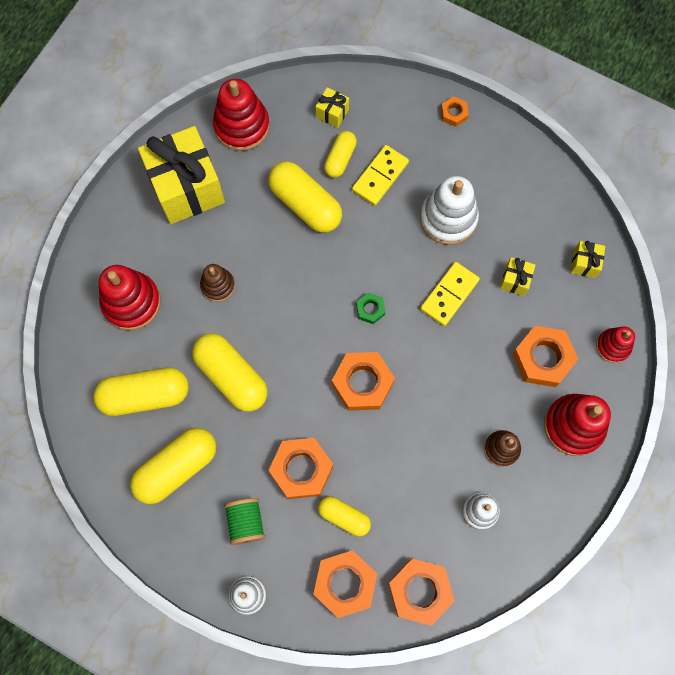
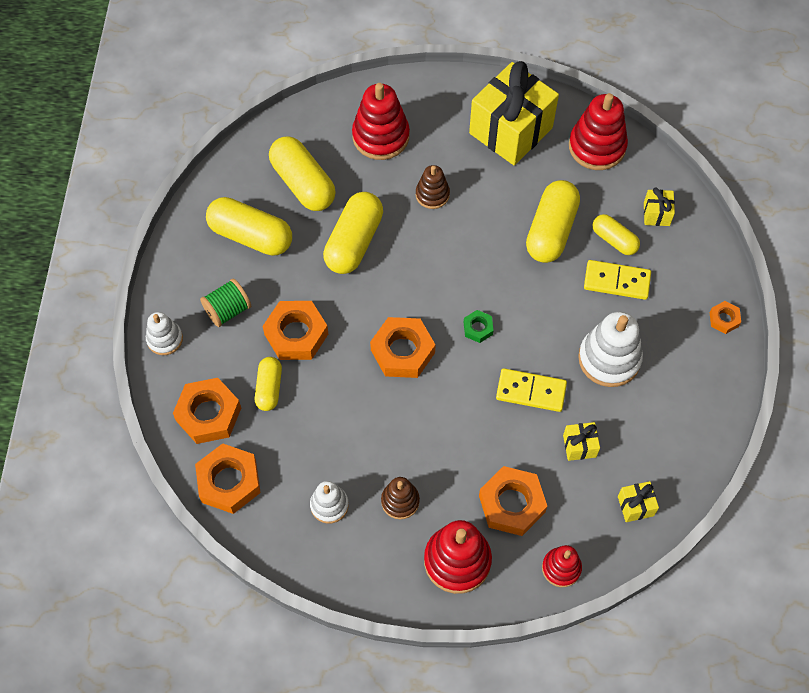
camera: 65 degrees right, 10 degrees down
yellow capsule [324,131,357,178] -> yellow capsule turned 45 degrees clockwise [593,214,640,255]

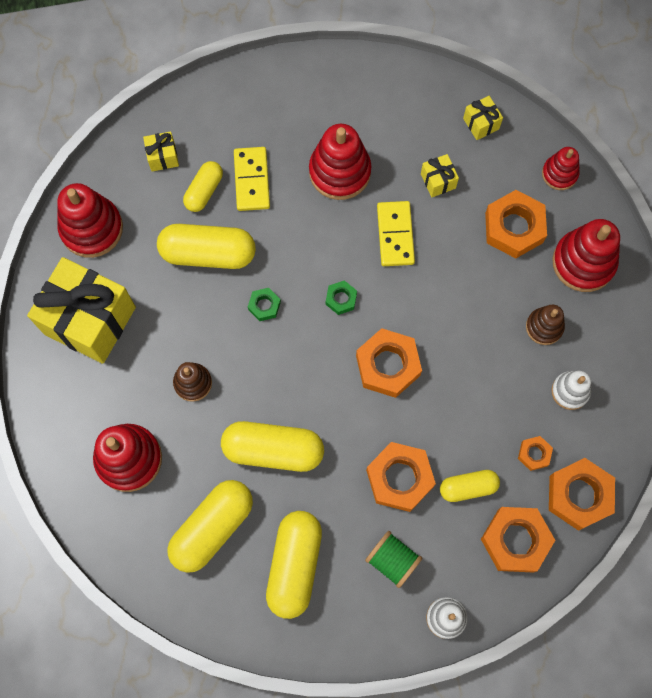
camera: 105 degrees left, 10 degrees up
white stacking toy [578,312,643,387] -> red stacking toy [309,124,372,200]
orange nut [710,301,741,334] -> orange nut moved to [518,436,553,471]
none -> green nut [248,288,281,321]

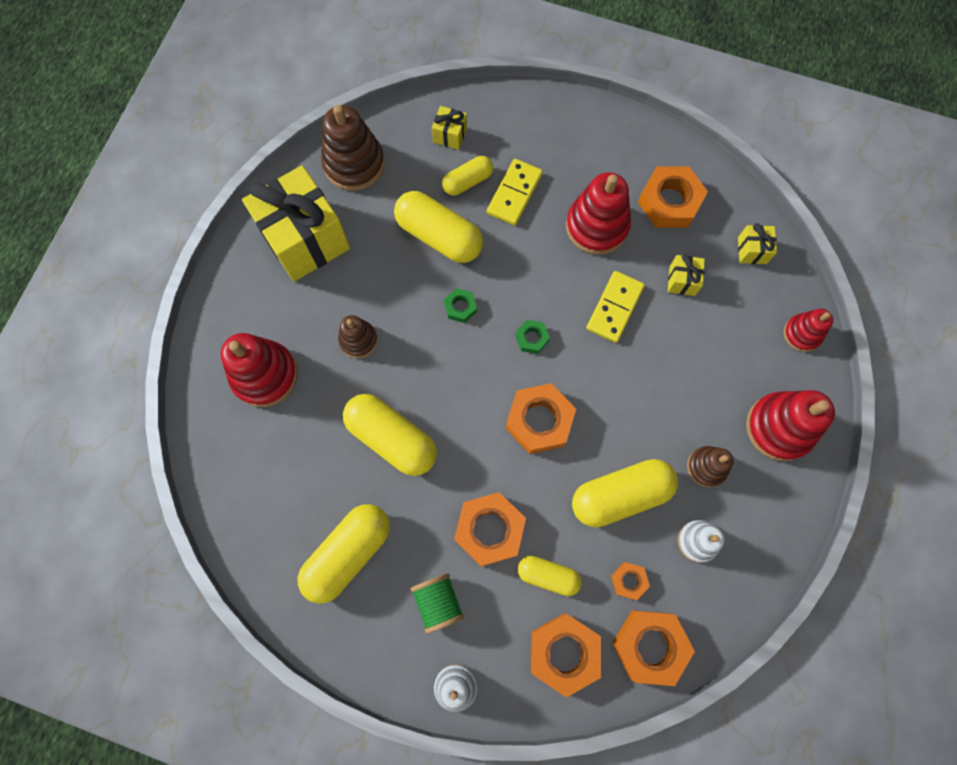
camera: 30 degrees right, 0 degrees up
red stacking toy [57,183,123,258] -> brown stacking toy [321,105,385,191]
yellow capsule [167,480,253,573] -> yellow capsule moved to [572,459,678,527]
orange nut [485,190,547,258] -> orange nut moved to [638,166,708,228]

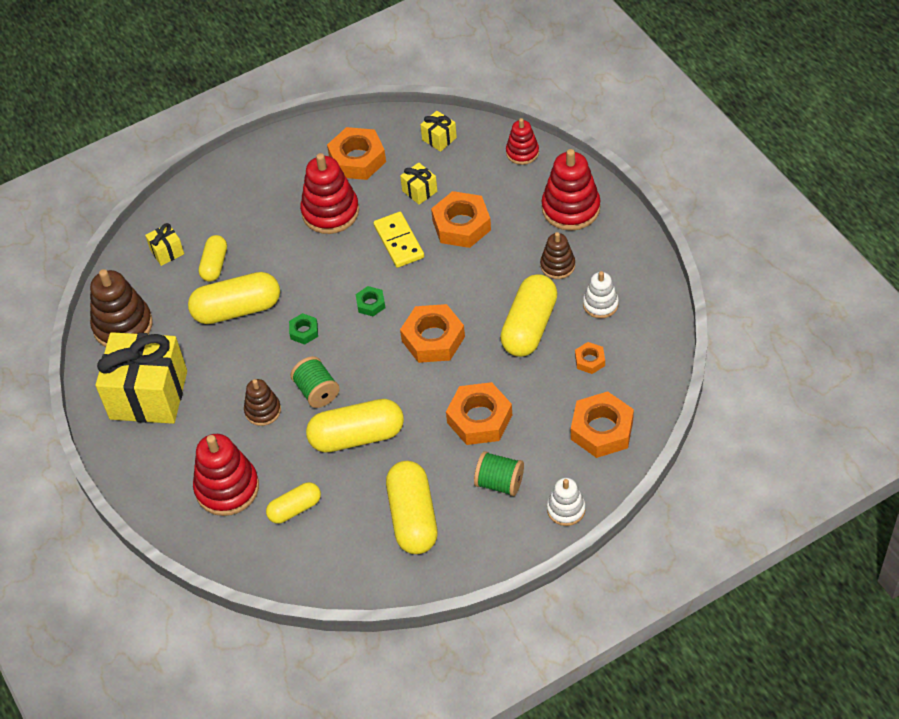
camera: 45 degrees left, 20 degrees down
yellow domino [487,159,543,225] -> none
yellow capsule [518,556,582,596] -> yellow capsule moved to [266,482,321,524]
orange nut [612,610,695,686] -> orange nut moved to [431,191,491,248]
none -> green spool [290,356,340,408]

